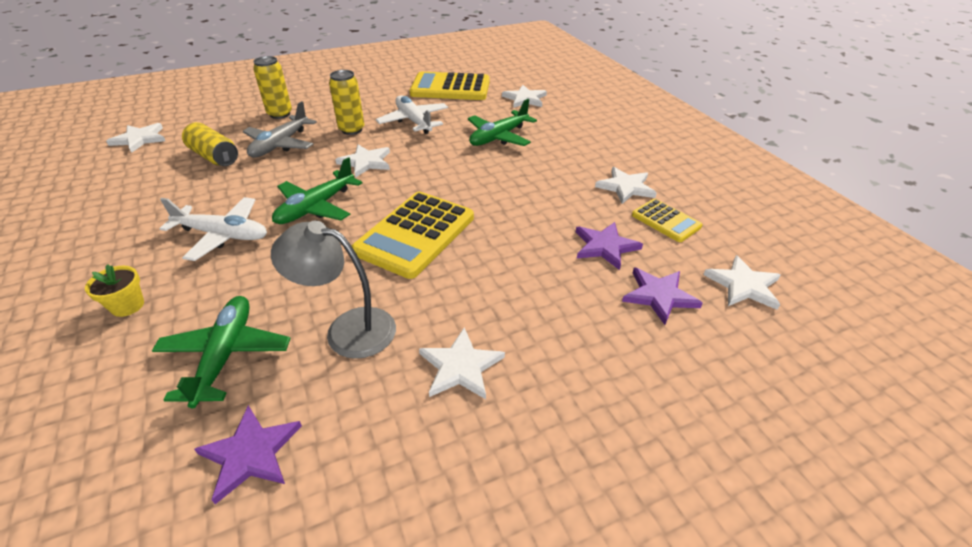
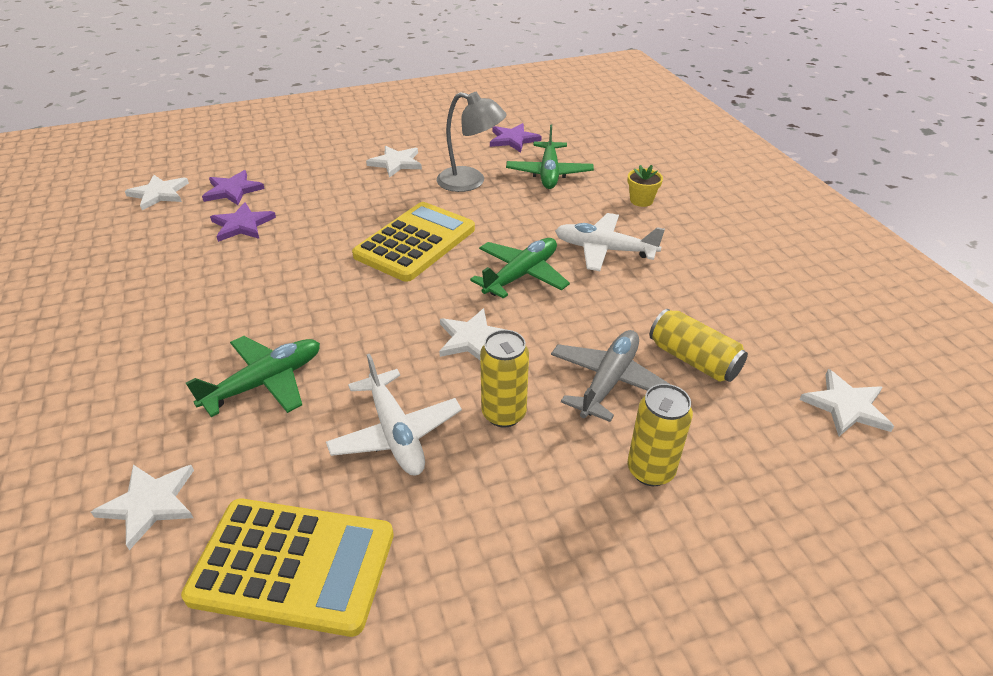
camera: 175 degrees left, 0 degrees up
white star [595,167,657,204] -> none
yellow calculator [632,199,702,242] -> none

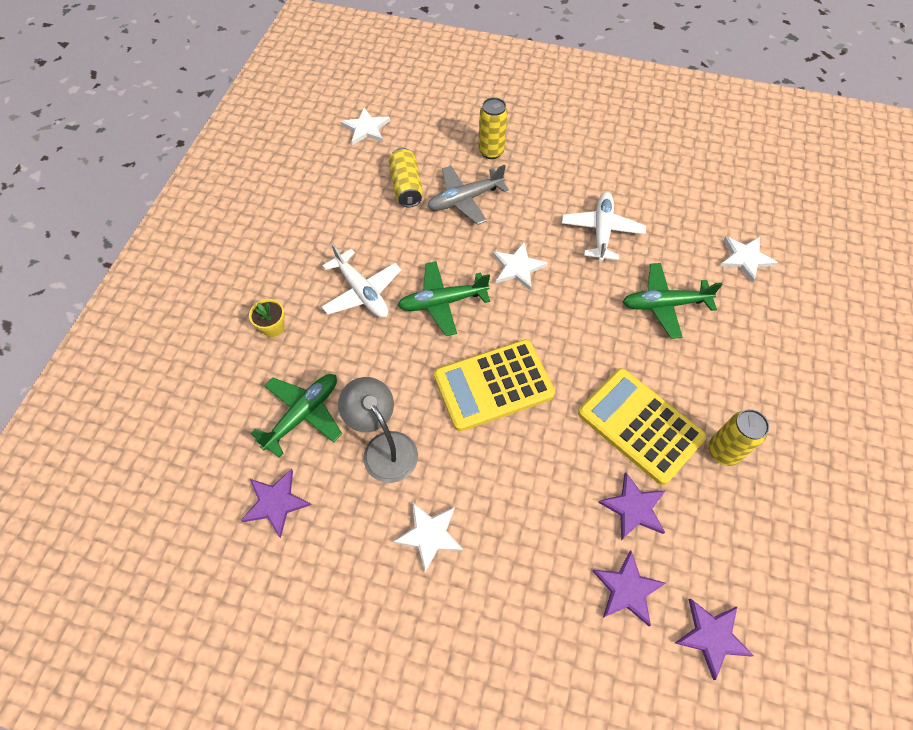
camera: 145 degrees left, 20 degrees up
white star [125,175,189,210] -> purple star [675,599,754,680]
yellow calculator [181,499,394,637] -> yellow calculator moved to [578,368,706,485]
yellow can [480,330,529,428] -> yellow can moved to [708,409,769,466]

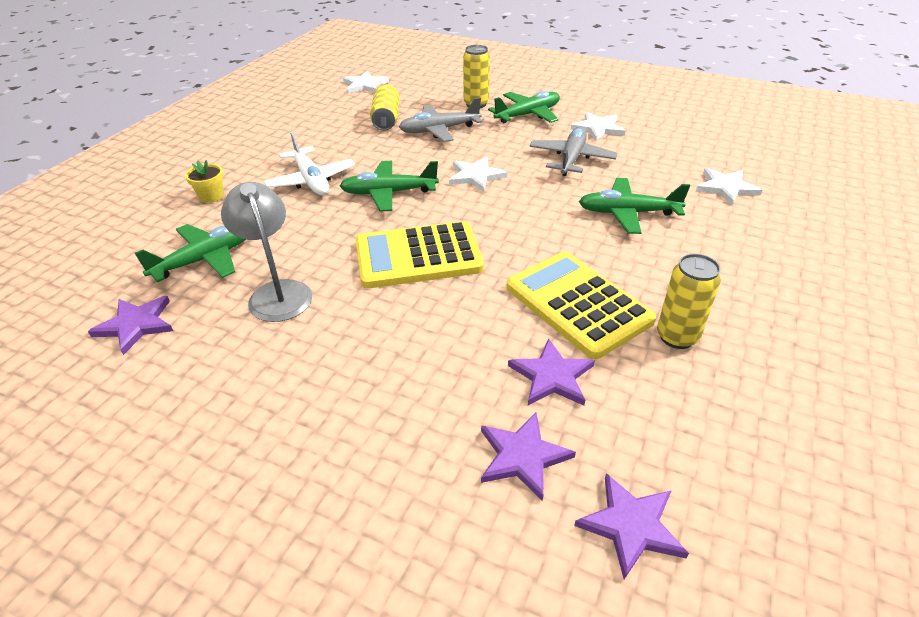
camera: 10 degrees right, 20 degrees down
white star [393,502,464,573] -> white star moved to [571,112,625,141]
white plane [562,192,646,262] -> grey plane [529,127,618,176]
none -> green plane [488,91,560,123]

